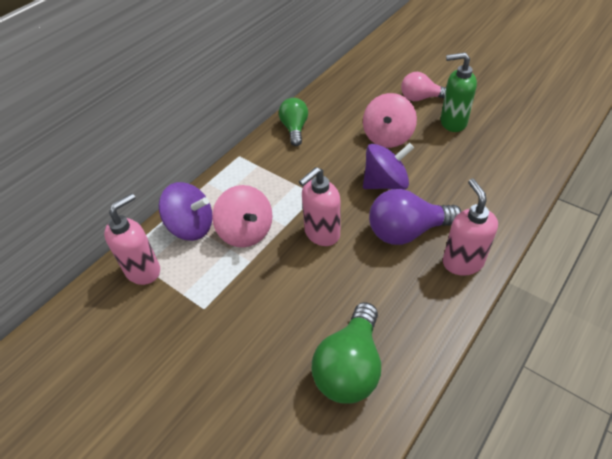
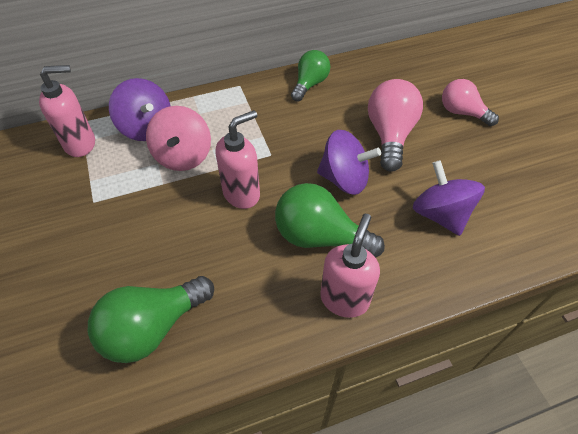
camera: 30 degrees right, 5 degrees up
pink soap dispenser [299,167,340,246] -> pink soap dispenser turned 150 degrees clockwise [215,110,260,209]
pink spinning top [363,93,417,148] -> pink light bulb [368,79,423,172]
purple light bulb [369,189,461,245] -> green light bulb [275,183,385,258]
green soap dispenser [441,53,477,132] -> none
none -> purple spinning top [413,160,485,236]

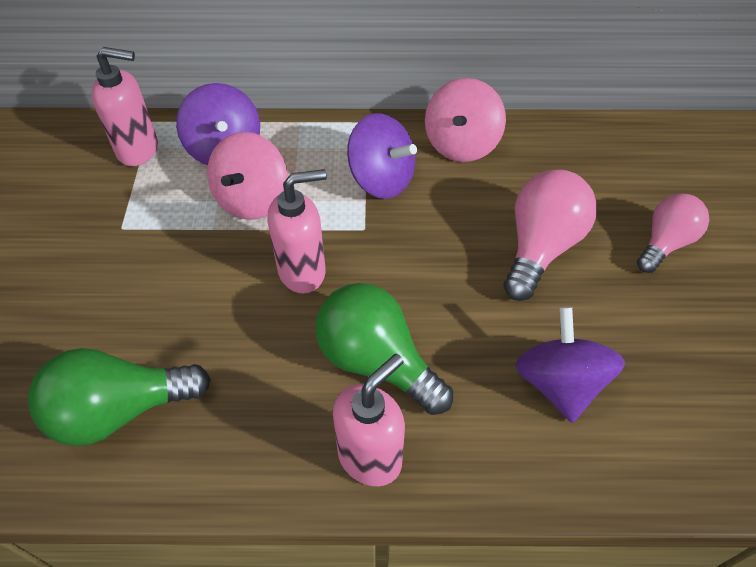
camera: 20 degrees right, 0 degrees up
green light bulb [291,50,331,101] -> pink spinning top [425,78,506,162]
purple spinning top [317,130,381,195] -> purple spinning top moved to [347,113,417,199]
pink light bulb [442,79,499,126] -> pink light bulb turned 75 degrees clockwise [637,193,709,273]

